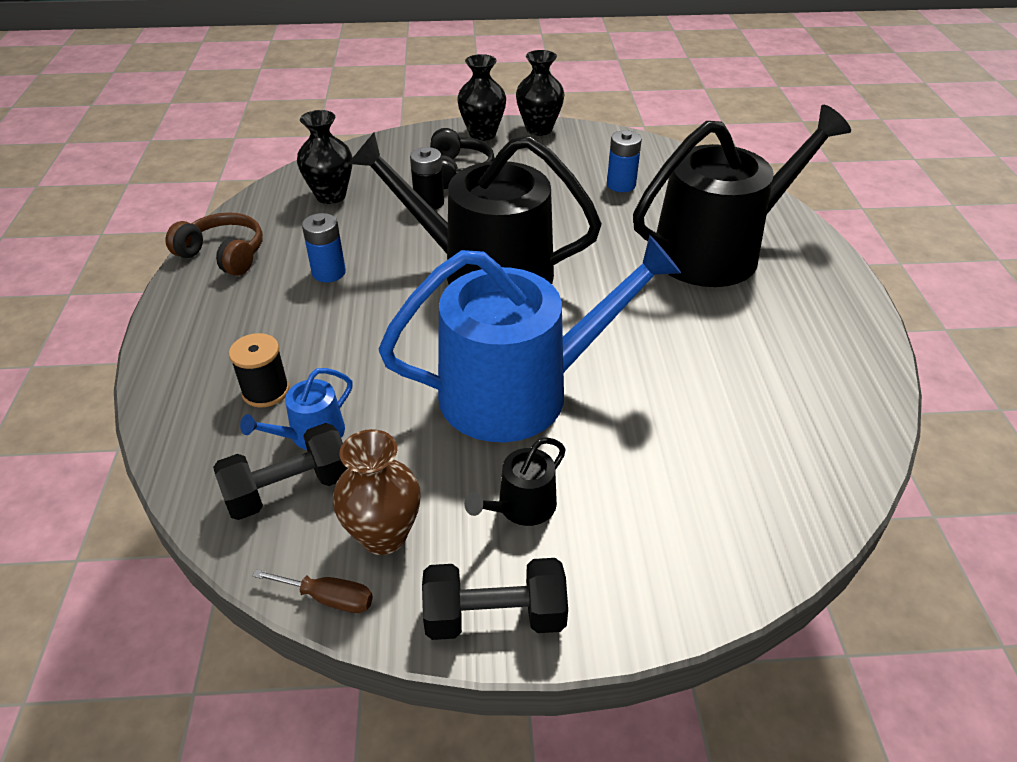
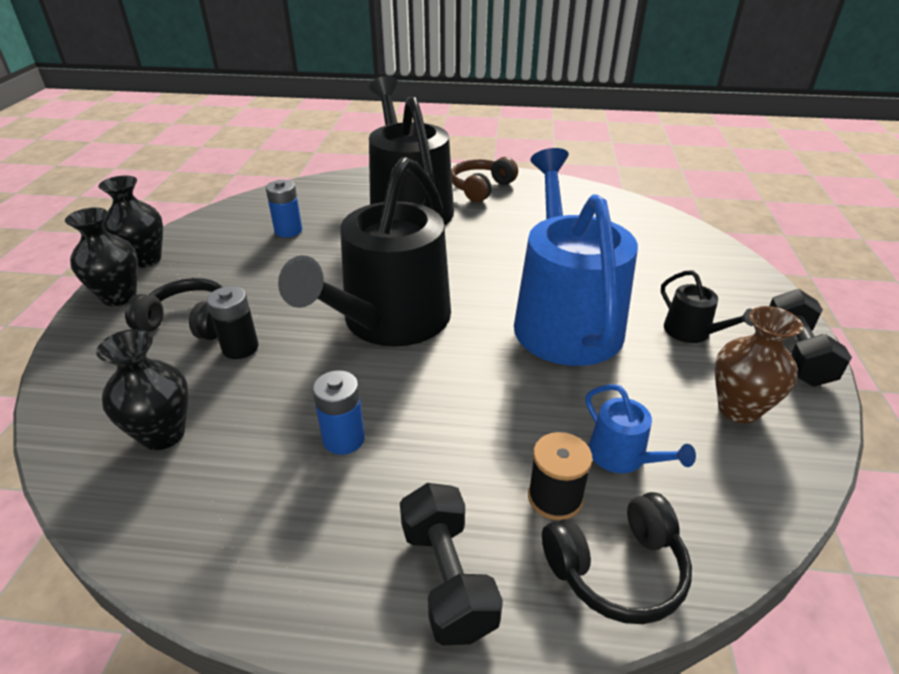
camera: 80 degrees left, 5 degrees down
brown headphones [166,212,263,276] -> brown headphones moved to [451,157,518,203]
black dumbbell [213,423,348,520] -> black dumbbell moved to [400,483,503,645]
brown screwdriver [253,569,373,613] -> none
none -> black headphones [542,492,692,624]

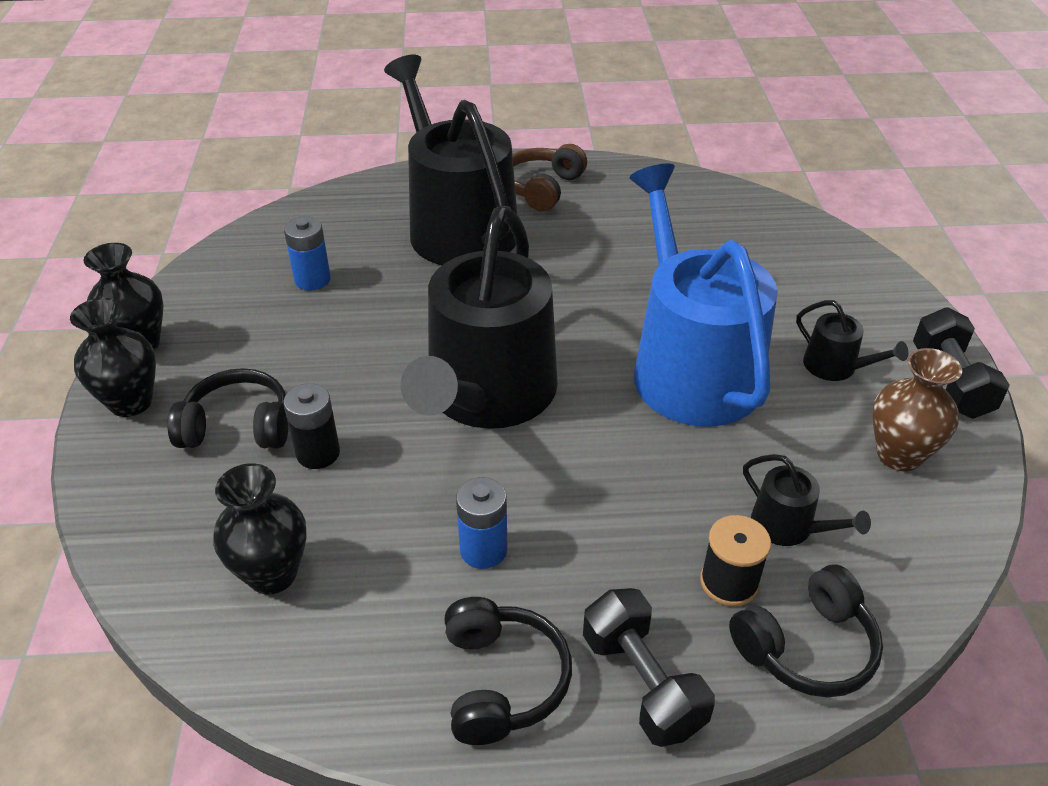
camera: 10 degrees left, 5 degrees up
blue watering can [586,384,696,473] -> black watering can [743,454,871,546]
none -> black headphones [444,597,572,745]

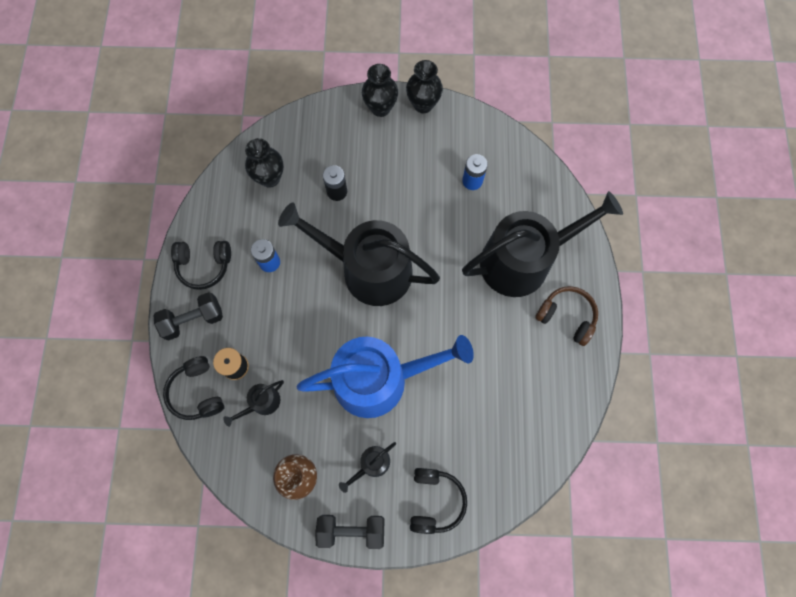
camera: 95 degrees right, 30 degrees up
black headphones [167,368,289,449] -> black headphones moved to [410,468,467,534]

